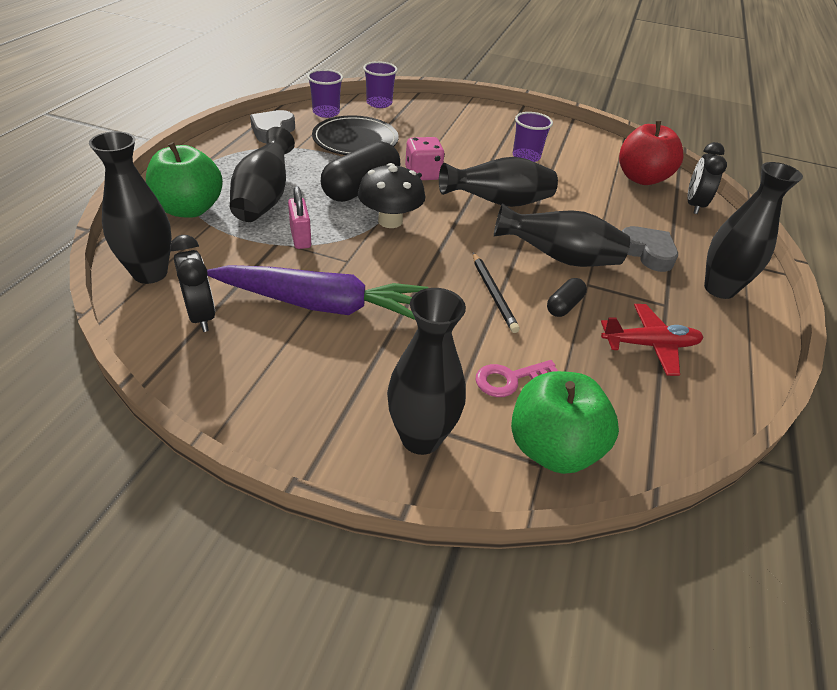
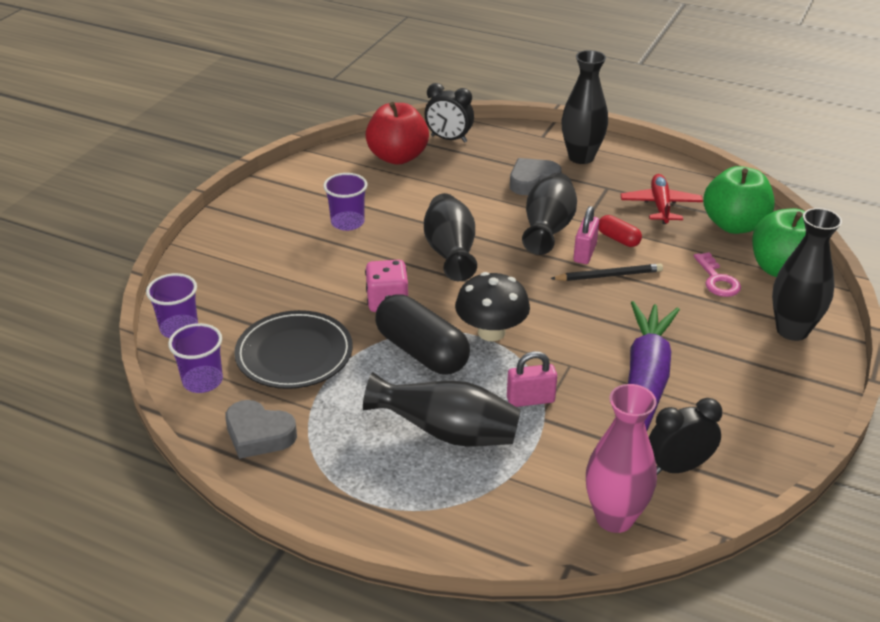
camera: 80 degrees left, 5 degrees down
black vase [89,131,172,284] -> pink vase [586,384,657,533]
green apple [146,142,223,218] -> green apple moved to [703,166,775,234]
black capsule [547,278,587,317] -> red capsule [599,215,642,247]
none -> pink padlock [573,206,599,264]

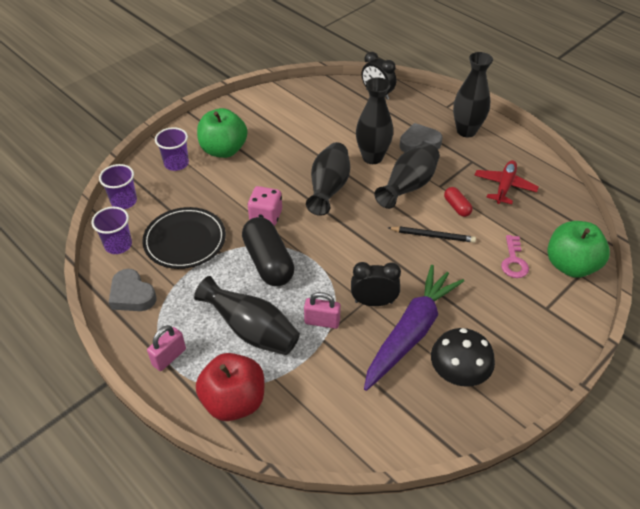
camera: 20 degrees right, 10 degrees up
purple cup [323,173,367,231] -> purple cup moved to [155,127,189,171]
red apple [365,102,429,165] -> red apple moved to [196,353,264,421]
black mushroom [455,272,530,341] -> black mushroom moved to [431,328,495,387]
pink padlock [573,206,599,264] -> pink padlock moved to [147,325,186,371]
pink vase [586,384,657,533] -> none
black clock [649,398,722,475] -> black clock moved to [351,262,401,306]
green apple [703,166,775,234] -> green apple moved to [197,108,247,158]
black vase [772,208,842,341] -> black vase moved to [356,77,393,164]

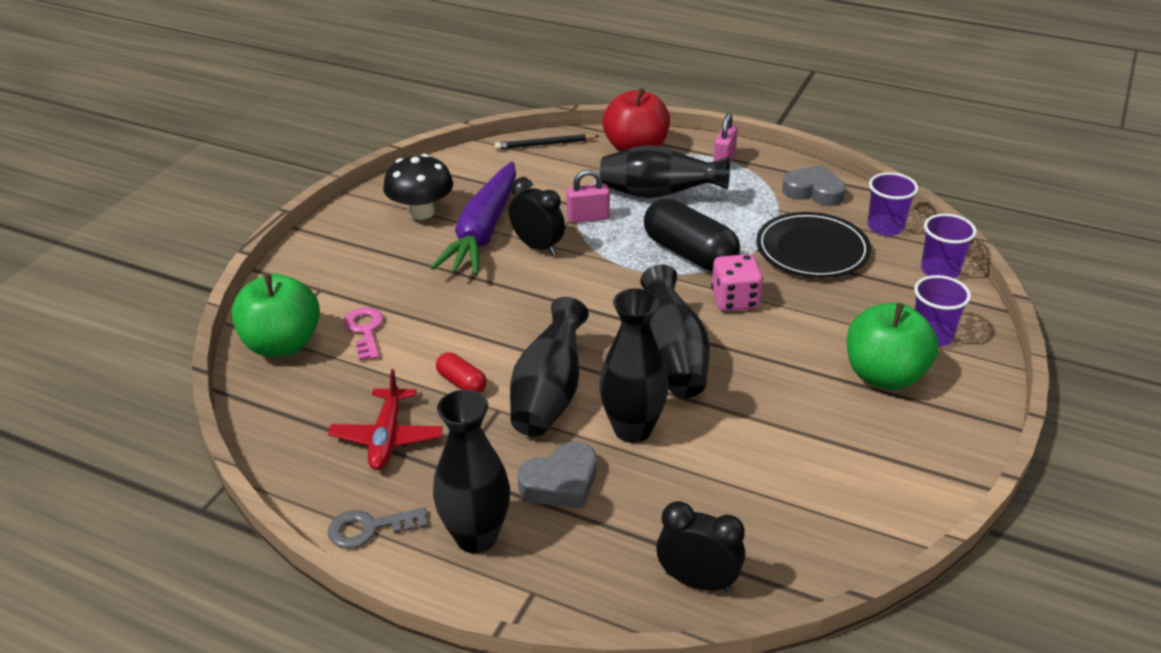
camera: 160 degrees right, 10 degrees down
black clock [351,262,401,306] -> black clock turned 120 degrees counterclockwise [509,178,565,256]
black pencil [388,226,476,243] -> black pencil moved to [495,134,599,150]
none -> grey key [328,507,427,549]

